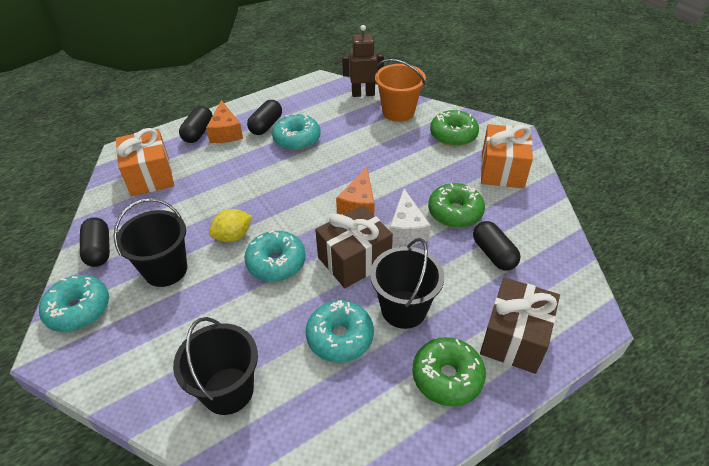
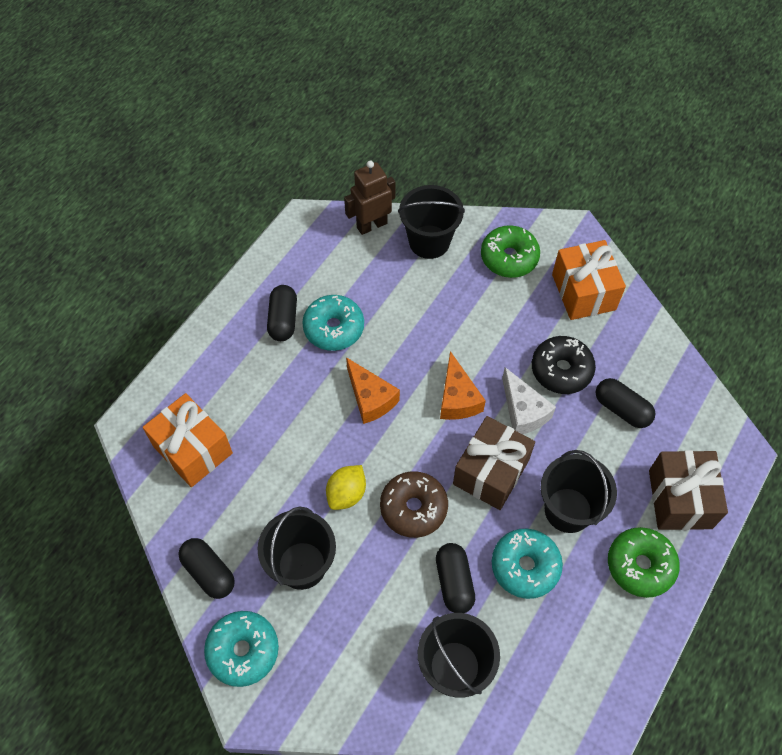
camera: 25 degrees left, 15 degrees up
black capsule [179,106,213,143] -> black capsule moved to [436,543,475,613]
orange cheese [206,100,243,143] -> orange cheese moved to [346,357,400,424]
turquoise donut [244,230,306,281] -> brown donut [380,471,448,538]
orange bucket [375,59,426,122] -> black bucket [398,185,465,259]
green donut [428,183,485,228] -> black donut [532,336,596,394]

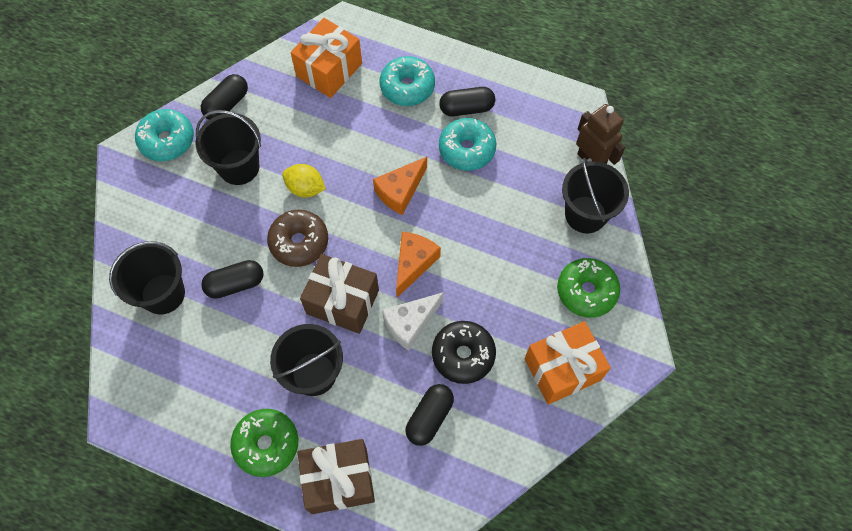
camera: 80 degrees right, 5 degrees up
orange cheese [440,351,486,420] -> orange cheese turned 135 degrees clockwise [396,232,441,297]
turquoise donut [492,529,563,599] -> turquoise donut moved to [380,56,435,106]

